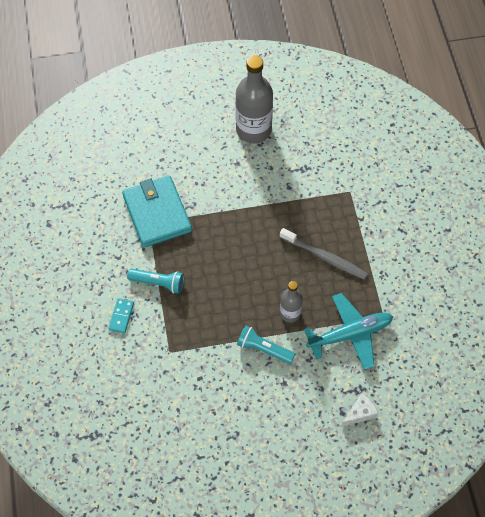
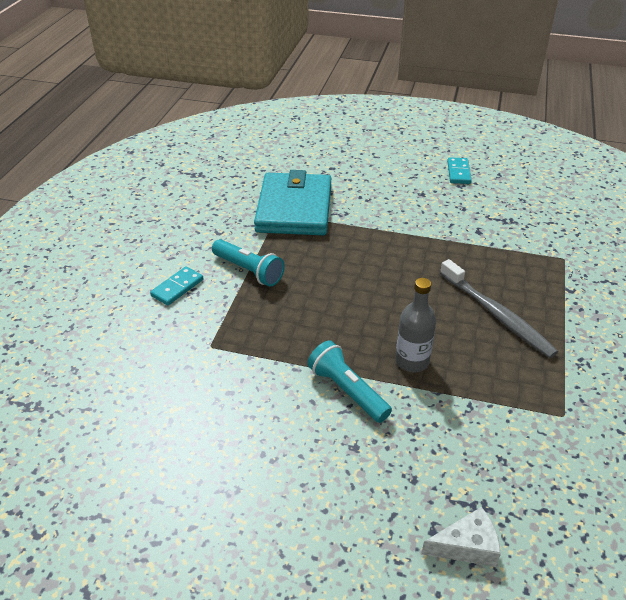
camera: 25 degrees right, 20 degrees down
grey bottle [235,55,273,143] -> turquoise domino [447,157,472,184]
turquoise plane [304,293,393,370] -> none

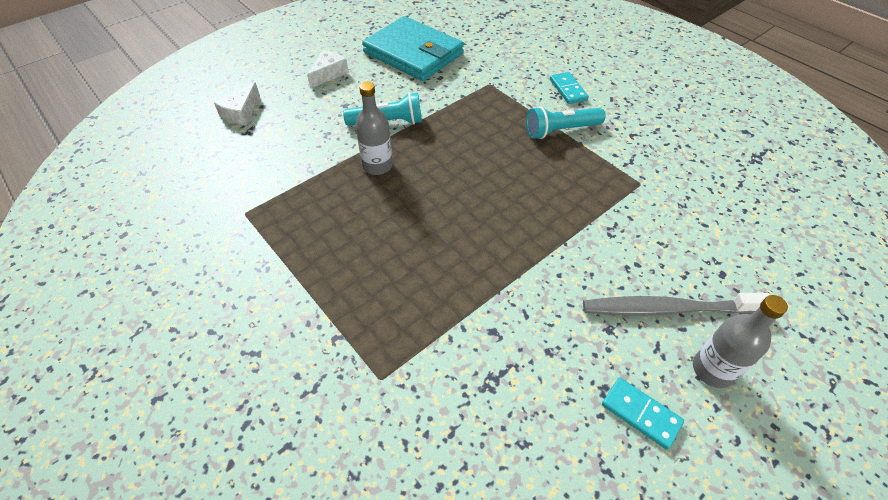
camera: 125 degrees right, 10 degrees up
turquoise wallet [254,170,332,235] -> turquoise wallet moved to [362,16,464,81]
grey toothbrush [440,259,558,358] -> grey toothbrush moved to [583,293,770,316]
none -> white cheese [307,50,349,89]
none -> grey bottle [693,295,788,388]

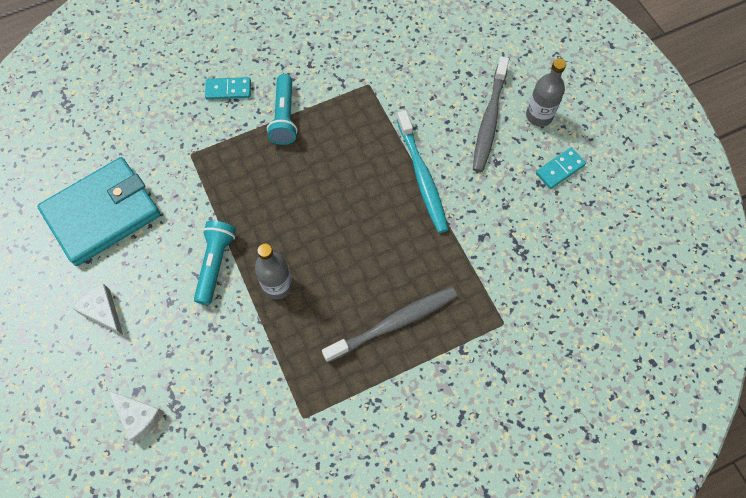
camera: 75 degrees left, 15 degrees up
none -> grey toothbrush [322,287,457,363]
none -> turquoise toothbrush [397,110,449,233]

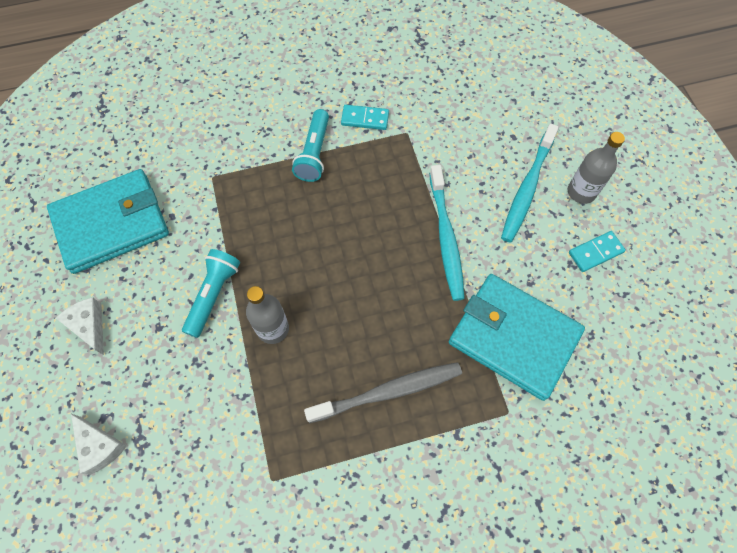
camera: 10 degrees right, 0 degrees up
turquoise domino [205,77,251,100] -> turquoise domino moved to [341,105,389,130]
grey toothbrush [473,56,509,172] -> turquoise toothbrush [501,124,559,243]
none -> turquoise wallet [449,274,585,401]

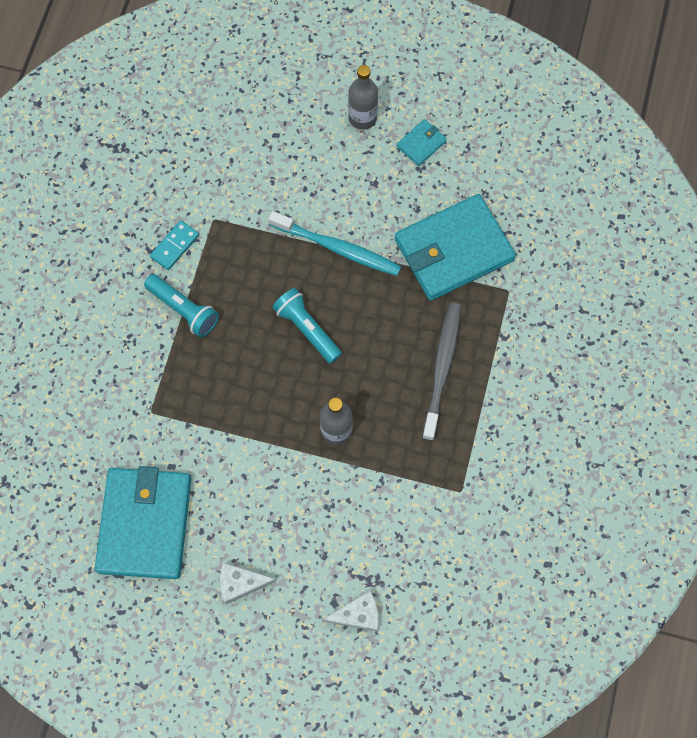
camera: 60 degrees left, 5 degrees up
turquoise flashlight [182,249,240,338] -> turquoise flashlight moved to [272,288,342,364]
turquoise toothbrush [501,124,559,243] -> none
turquoise domino [569,231,626,272] -> turquoise wallet [397,119,447,166]

